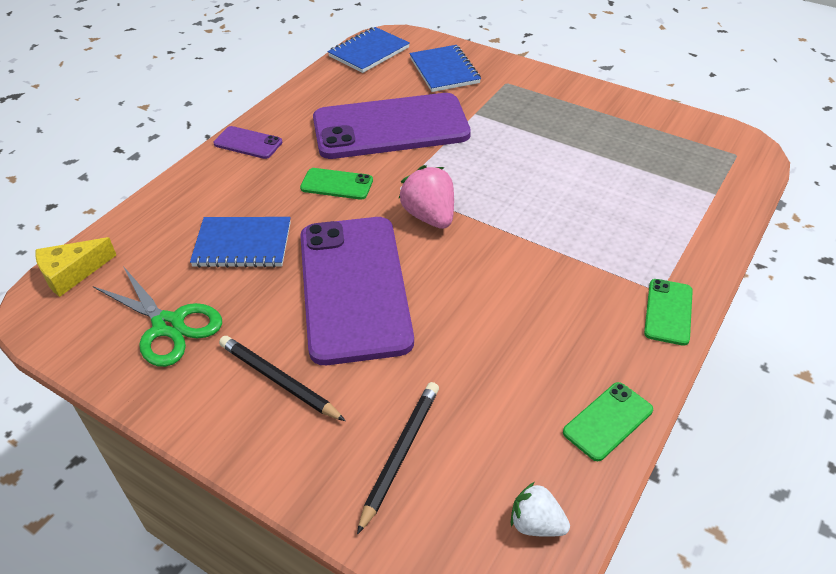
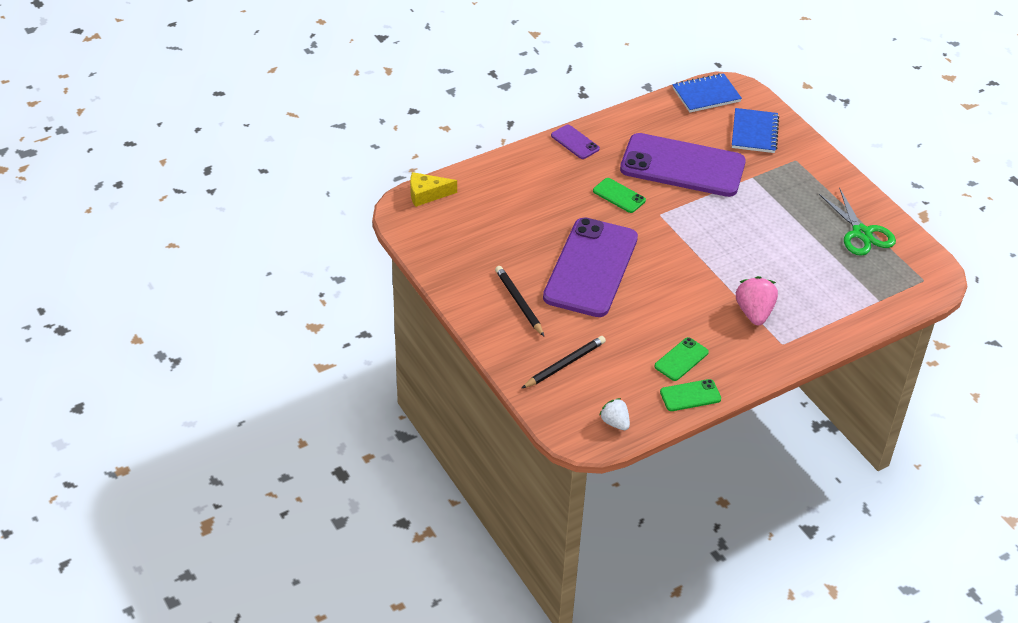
camera: 25 degrees right, 0 degrees up
green scissors [93,266,222,367] -> green scissors moved to [819,187,896,256]
blue notebook [190,217,291,268] -> none
pink strawberry [398,165,454,229] -> pink strawberry moved to [736,276,778,325]
green phone [644,279,693,346] -> green phone moved to [654,337,709,381]

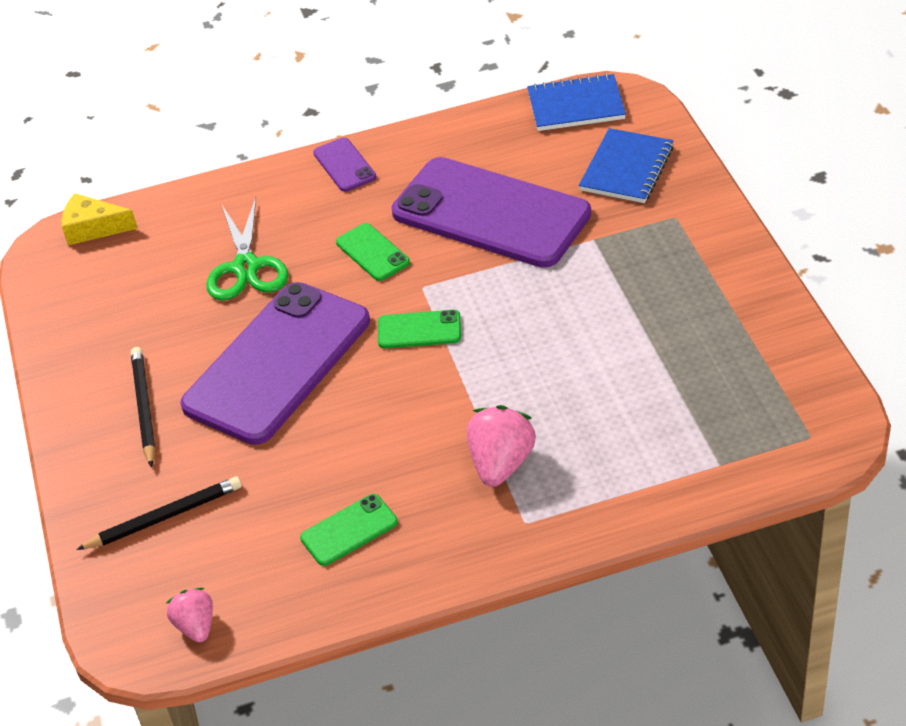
camera: 20 degrees right, 0 degrees up
white strawberry [599,398,630,430] -> pink strawberry [166,588,213,643]
green phone [660,379,721,411] -> green phone moved to [378,310,461,348]
green scissors [819,187,896,256] -> green scissors moved to [206,197,288,301]

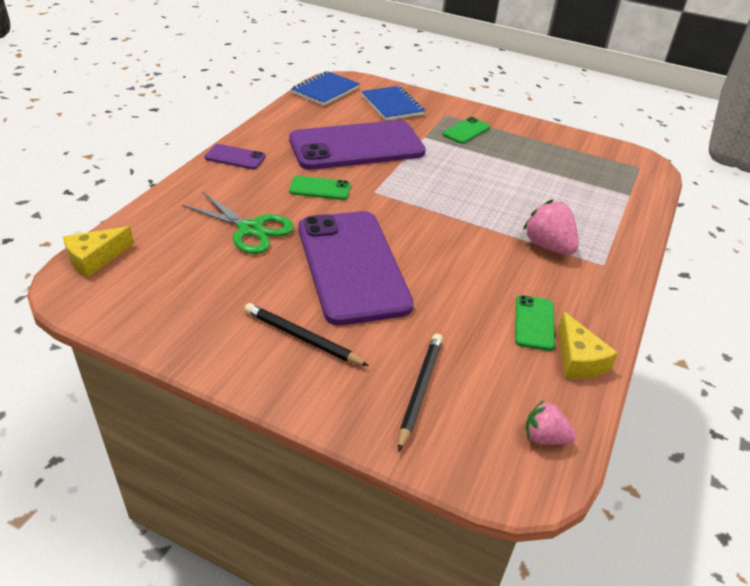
camera: 55 degrees left, 5 degrees down
green phone [378,310,461,348] -> green phone moved to [443,117,490,144]
none -> yellow cheese [558,311,618,379]

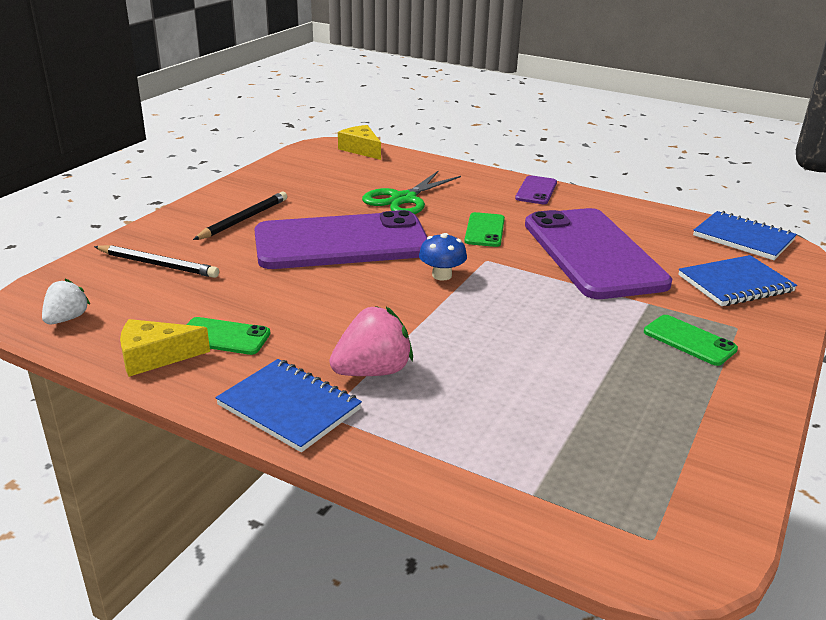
camera: 95 degrees right, 10 degrees down
pink strawberry [526,400,576,445] -> white strawberry [42,279,90,324]
none -> blue notebook [215,359,362,452]
none -> blue mushroom [419,233,467,281]

